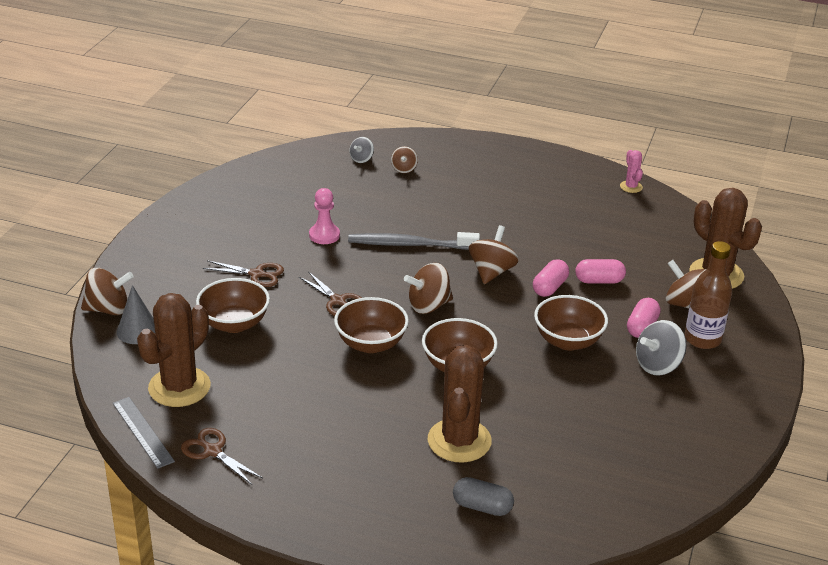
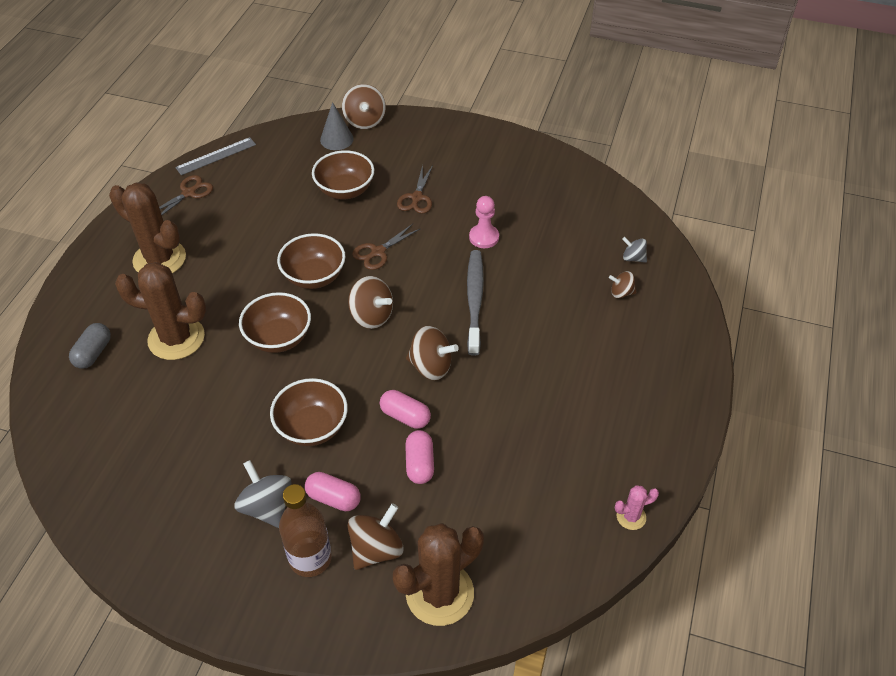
camera: 90 degrees right, 15 degrees up
brown cactus [137,293,211,407] -> brown cactus moved to [109,183,186,273]
brown spinning top [404,263,453,314] -> brown spinning top turned 150 degrees clockwise [348,276,393,329]

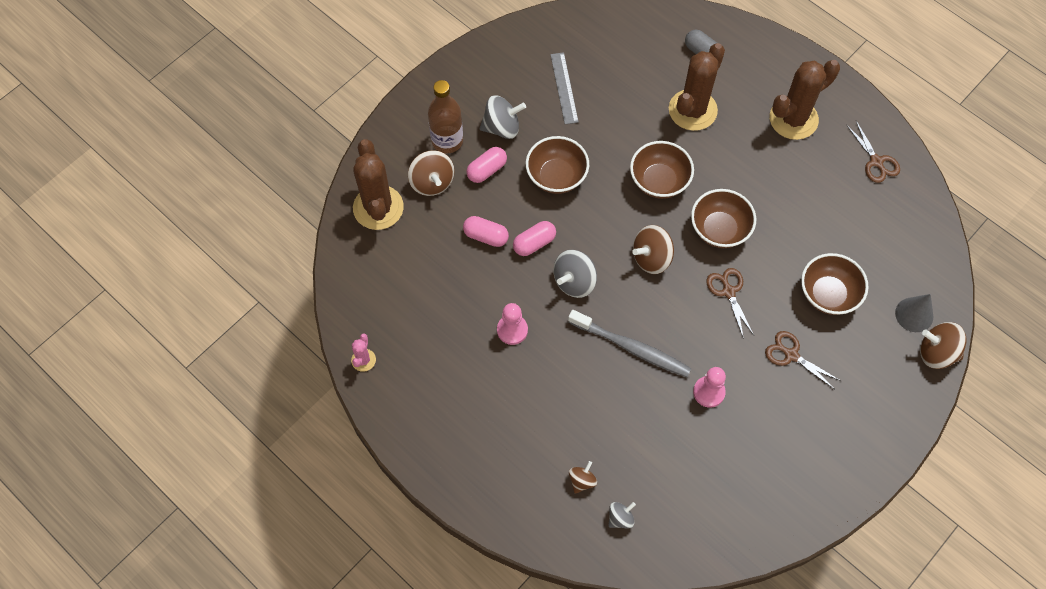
camera: 115 degrees right, 15 degrees up
grey ruler [175,137,256,175] -> grey ruler moved to [550,52,579,124]
brown spinning top [406,326,459,380] -> grey spinning top [553,250,597,298]
none -> pink pawn [497,303,528,345]

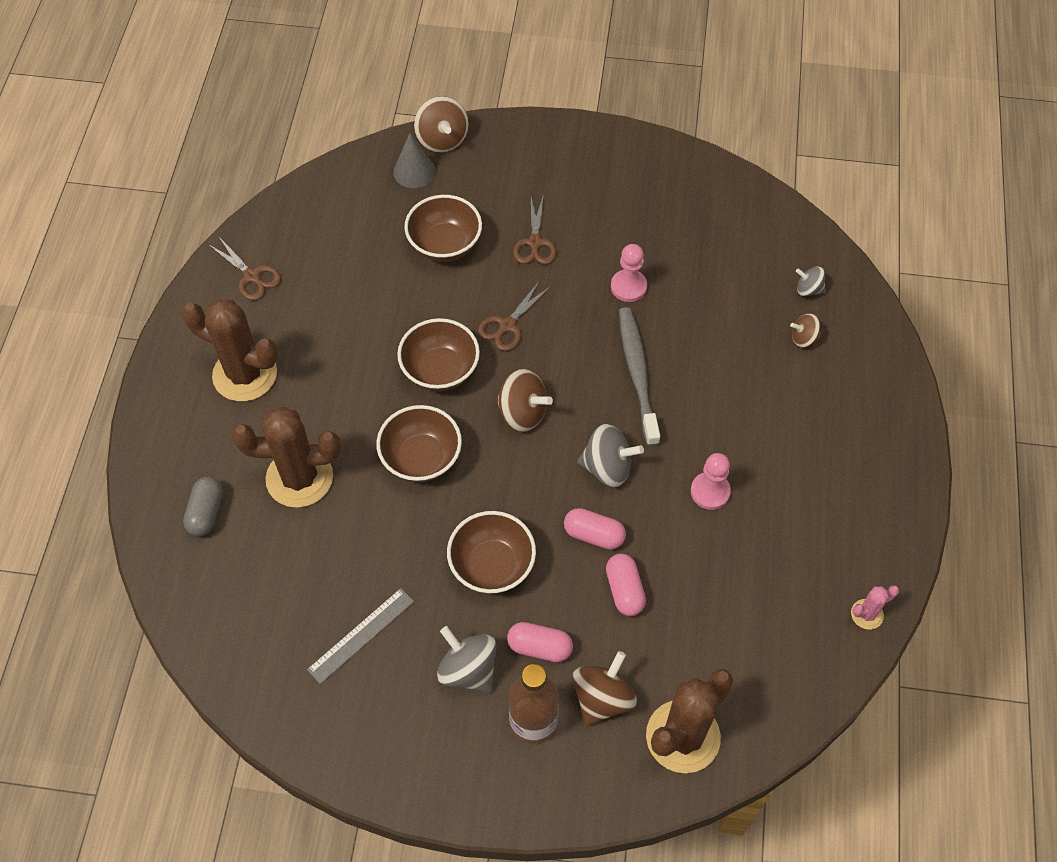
camera: 125 degrees left, 5 degrees down
brown scissors [846,121,900,183] -> brown scissors turned 105 degrees clockwise [208,236,281,300]

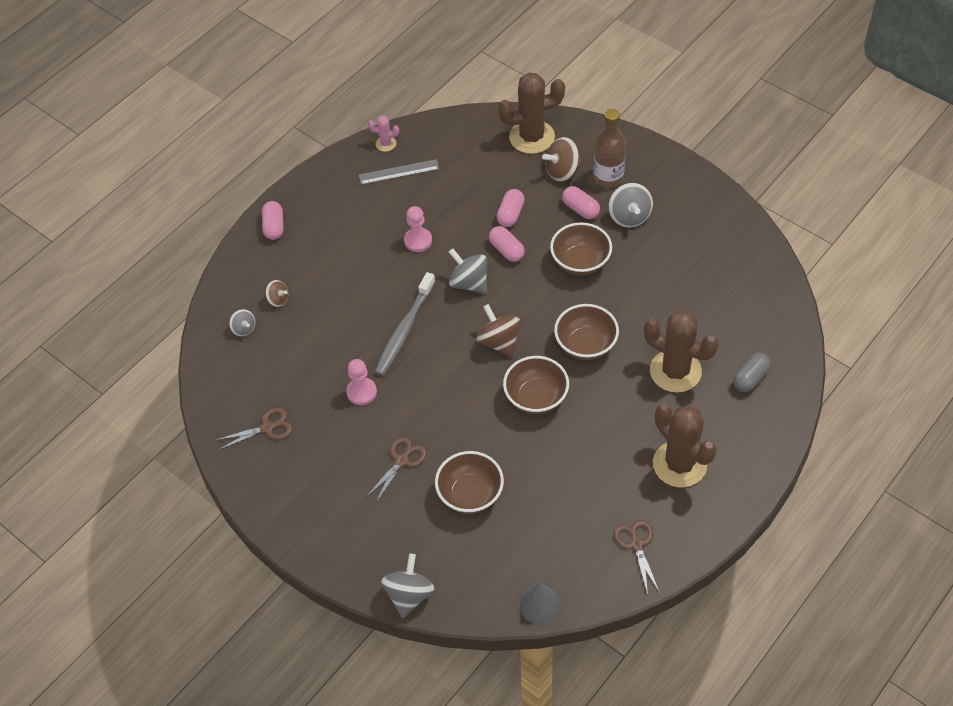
camera: 145 degrees left, 5 degrees down
grey ruler [307,588,414,684] -> grey ruler moved to [359,159,439,185]
grey cone [393,133,436,188] -> grey cone moved to [520,582,561,624]
brown spinning top [414,96,469,153] -> grey spinning top [381,554,435,618]
brown scissors [478,280,551,351] -> brown scissors moved to [216,408,293,450]
none -> pink capsule [262,201,284,240]

